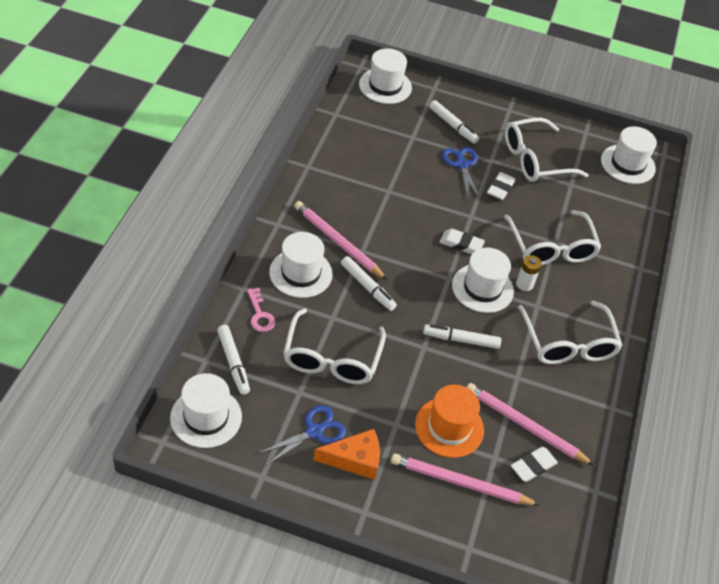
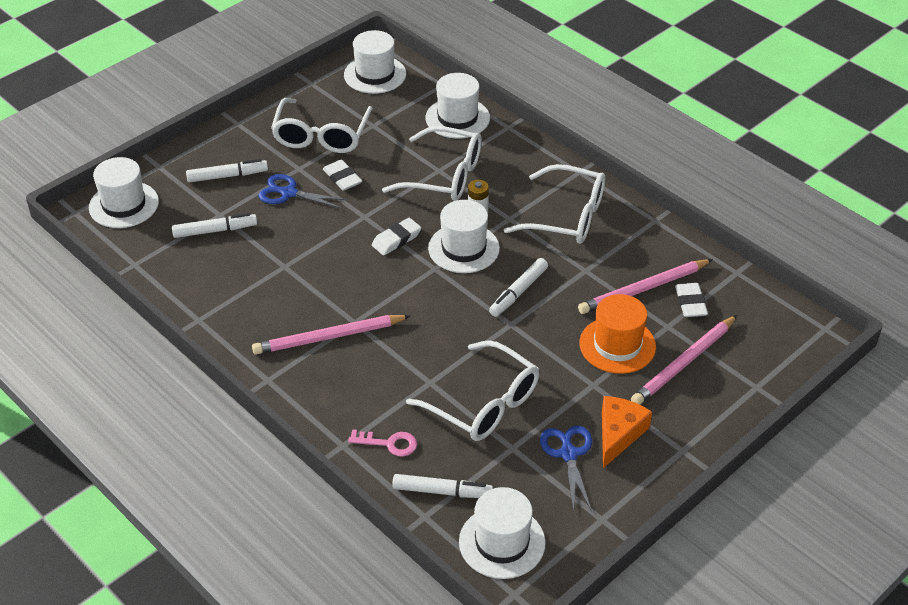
camera: 55 degrees left, 5 degrees down
white hat [269,232,333,298] -> white hat moved to [425,73,490,139]
white marker [341,256,397,311] -> white marker moved to [172,213,257,238]

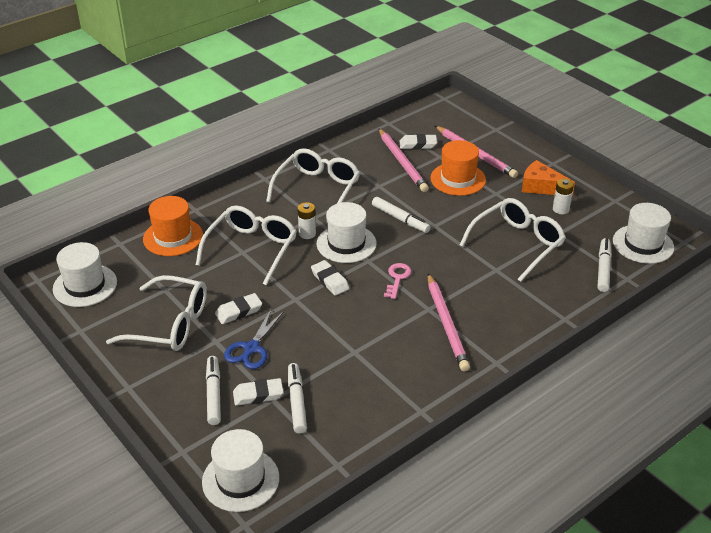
camera: 85 degrees left, 5 degrees down
pink key [348,429,417,457] -> pink key moved to [384,263,411,299]
white hat [425,73,490,139] -> orange hat [143,196,203,256]
blue scissors [540,426,592,512] -> white battery [553,179,574,214]
none -> white eraser [233,378,283,406]

